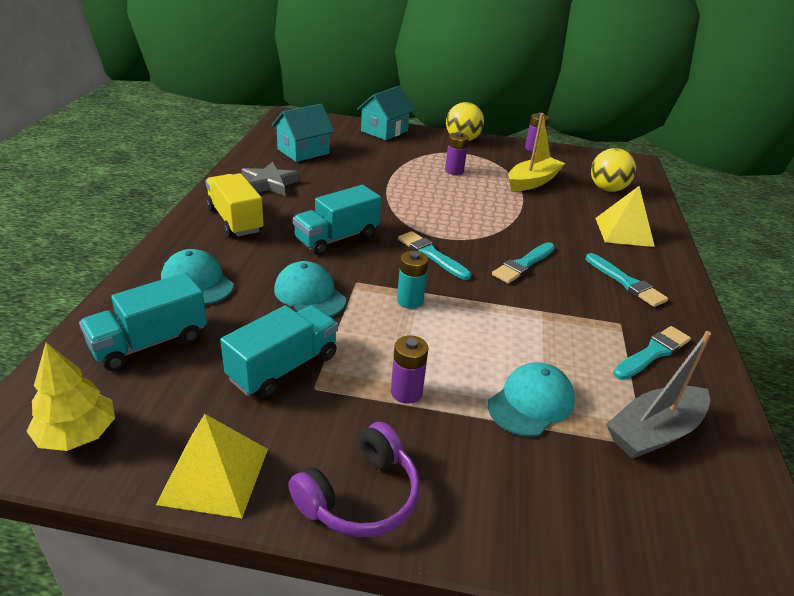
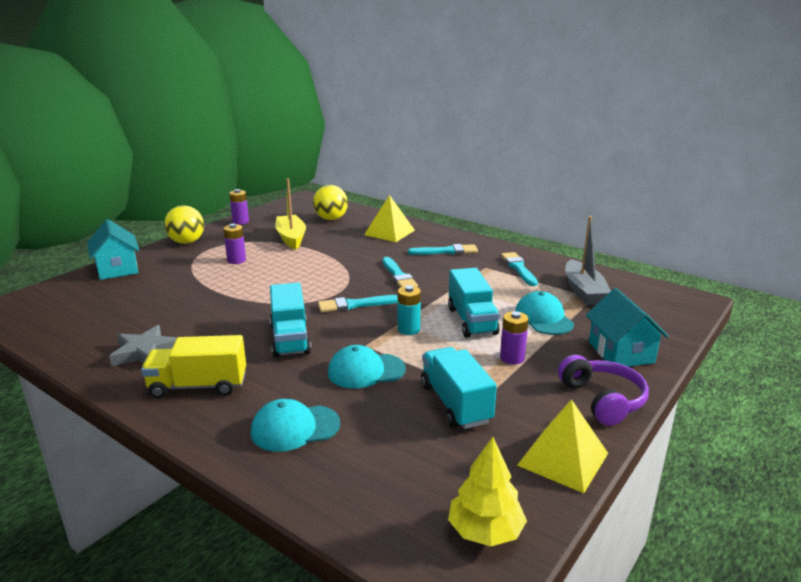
camera: 60 degrees left, 10 degrees down
turquoise truck [79,273,207,371] -> turquoise truck moved to [448,268,500,338]
turquoise house [272,104,335,162] -> turquoise house moved to [586,288,668,367]

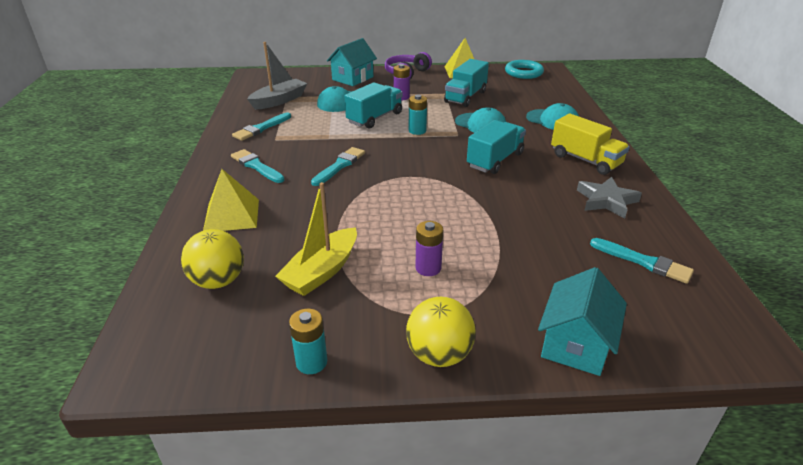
camera: 130 degrees left, 10 degrees up
purple battery [229,189,249,225] -> turquoise battery [289,309,327,374]
turquoise brush [318,295,398,312] -> turquoise brush moved to [590,238,694,284]
yellow tree [448,437,527,546] -> turquoise ring [505,60,544,79]

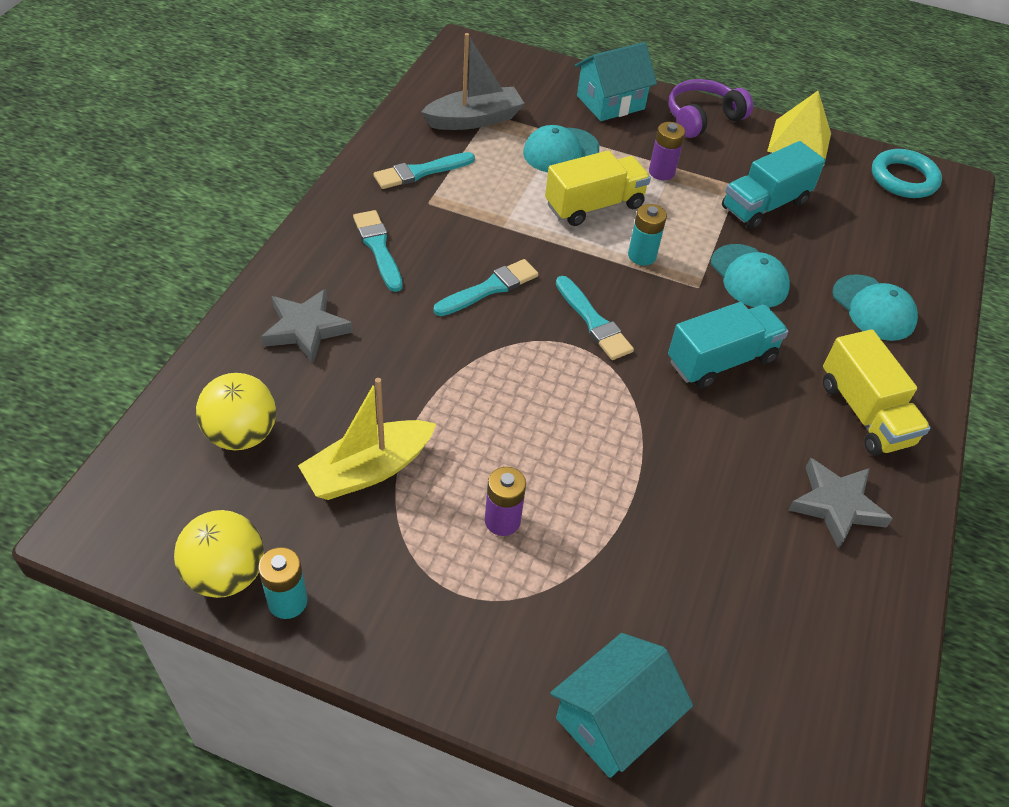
camera: 20 degrees right, 15 degrees up
yellow pyramid [203,169,259,231] -> grey star [261,289,352,363]
turquoise truck [344,82,403,128] -> yellow truck [545,150,651,226]
yellow ball [406,297,476,367] -> yellow ball moved to [174,510,264,598]
turquoise brush [590,238,694,284] -> turquoise brush moved to [556,276,634,360]

